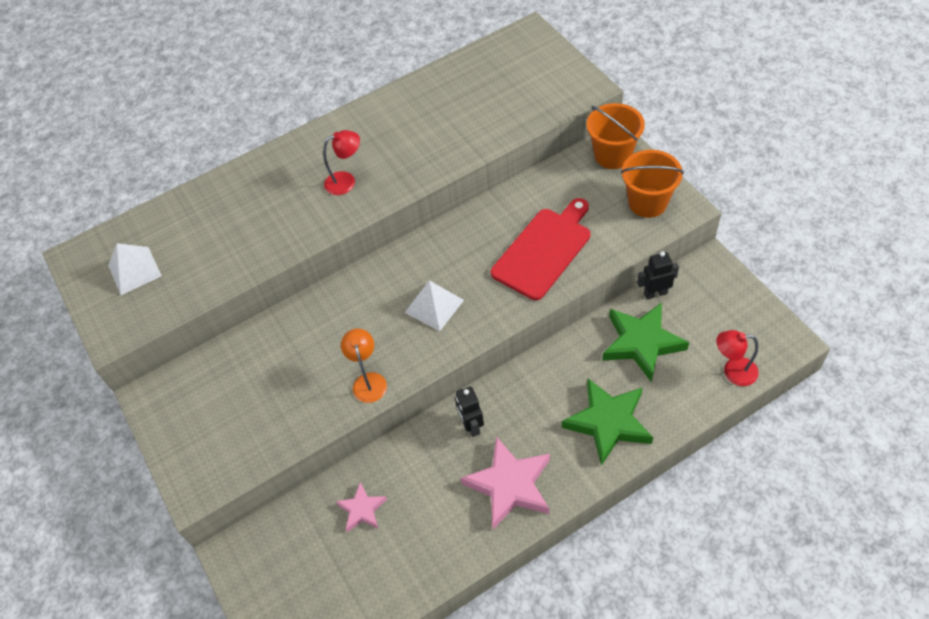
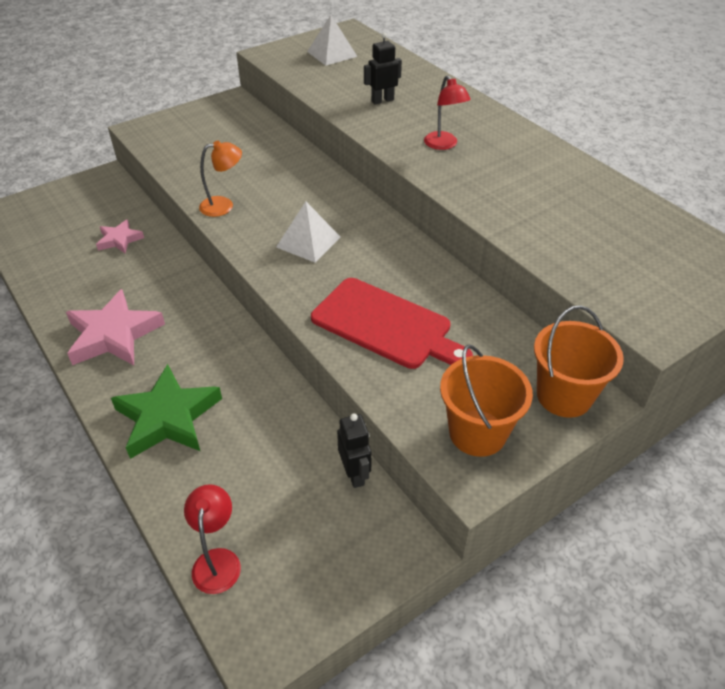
camera: 80 degrees right, 10 degrees down
black robot [455,387,484,437] -> black robot moved to [364,33,402,105]
green star [602,303,689,382] -> none

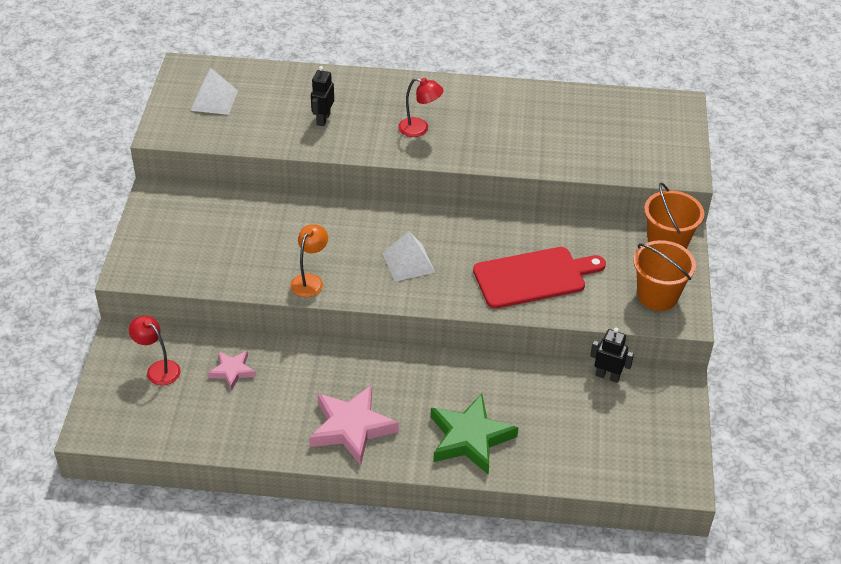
camera: 50 degrees left, 0 degrees up
red lamp [184,484,241,594] -> red lamp moved to [129,316,181,385]

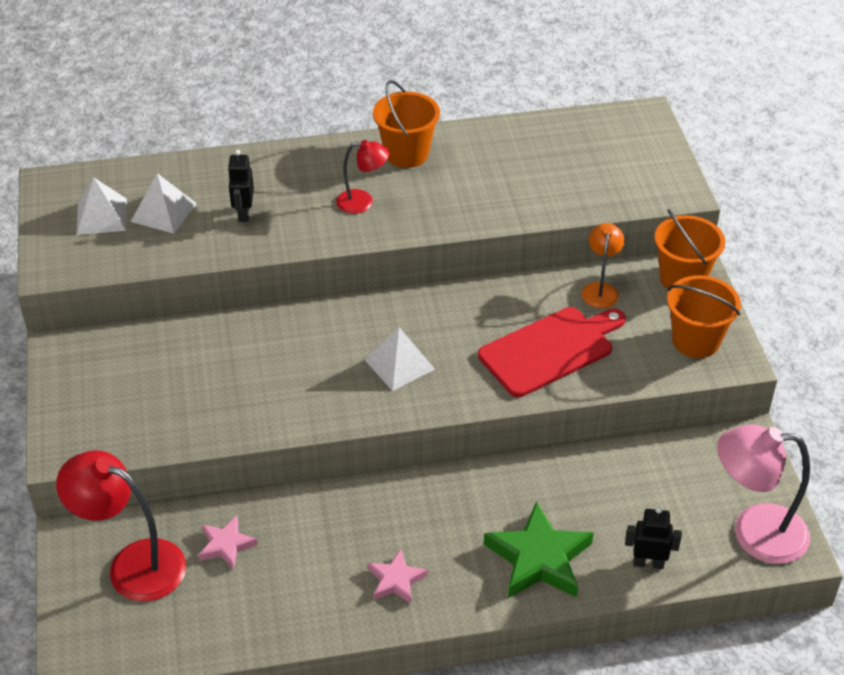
camera: 15 degrees left, 0 degrees up
red lamp [129,316,181,385] -> red lamp [56,450,186,601], size x1.80
orange lamp [290,224,328,297] -> orange lamp moved to [582,223,624,308]
pink star [309,385,399,465] -> pink star [368,549,428,604], size x0.55
black robot [590,328,634,383] -> black robot moved to [625,507,682,569]
none -> white pyramid [131,173,197,234]
none -> orange bucket [373,80,440,168]
none -> pink lamp [717,425,810,564]

